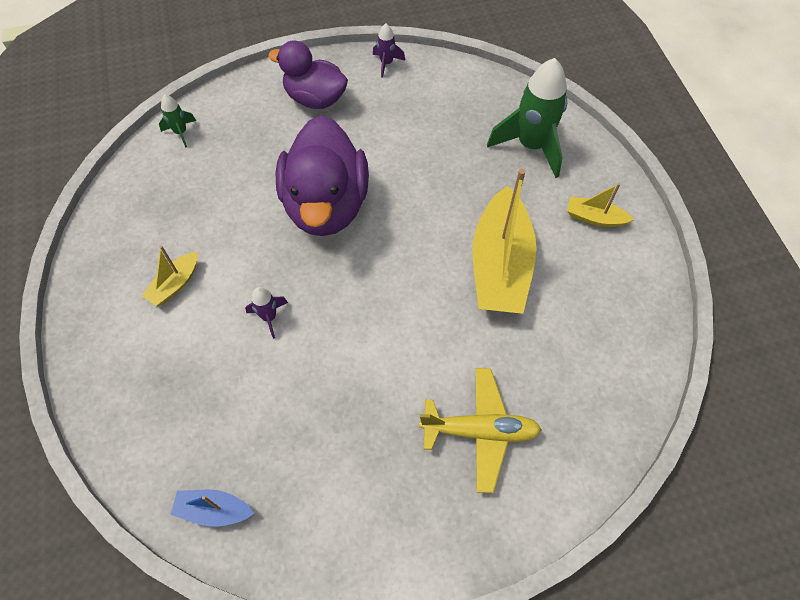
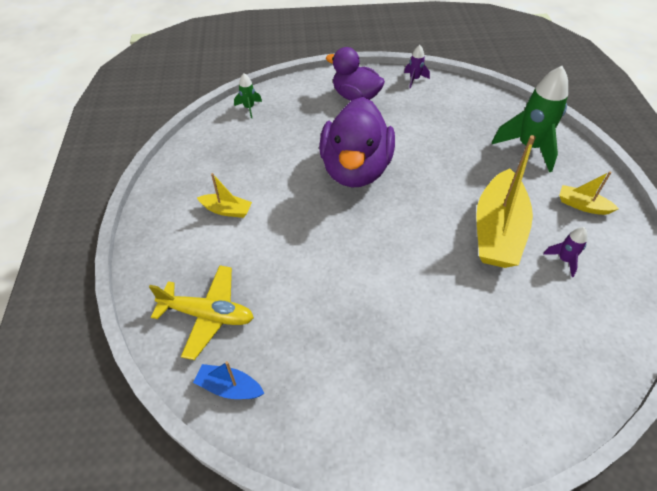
camera: 10 degrees right, 10 degrees down
yellow boat [142,246,198,306] -> yellow boat turned 120 degrees counterclockwise [197,173,252,218]
purple rocket [245,287,288,339] -> purple rocket moved to [543,227,588,277]
yellow plane [419,368,542,493] -> yellow plane moved to [149,265,254,360]

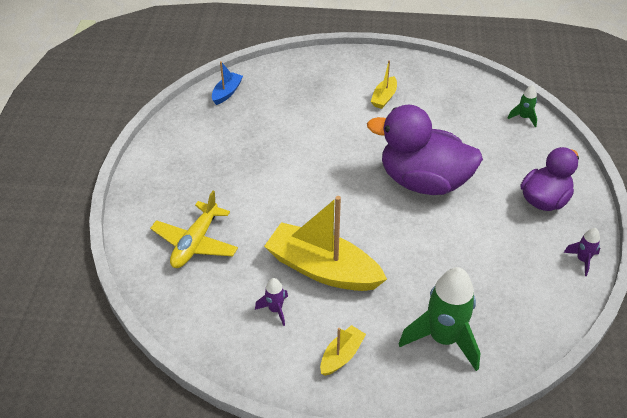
camera: 100 degrees right, 5 degrees down
yellow plane [149,265,254,360] -> yellow plane moved to [150,191,238,268]

